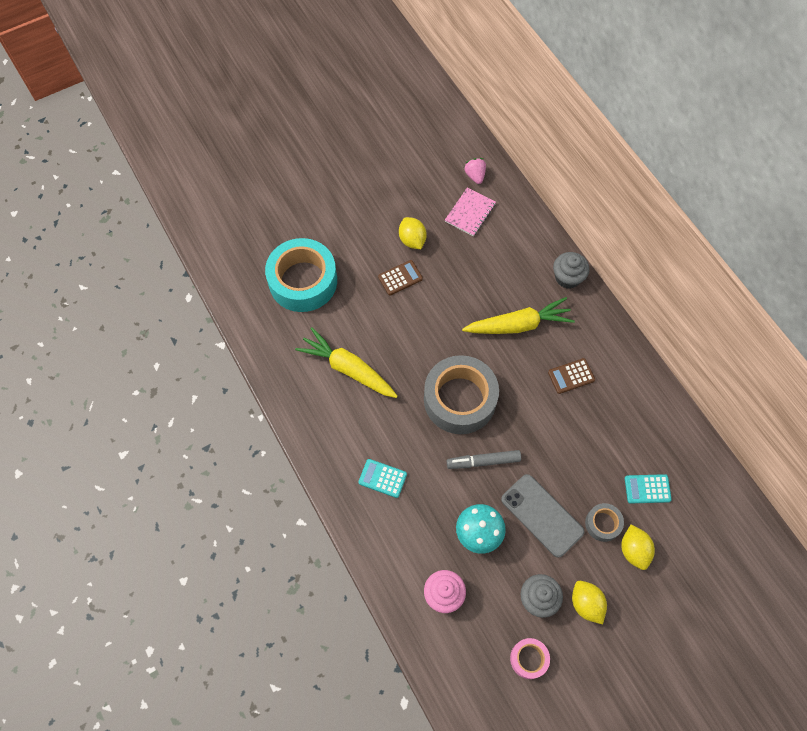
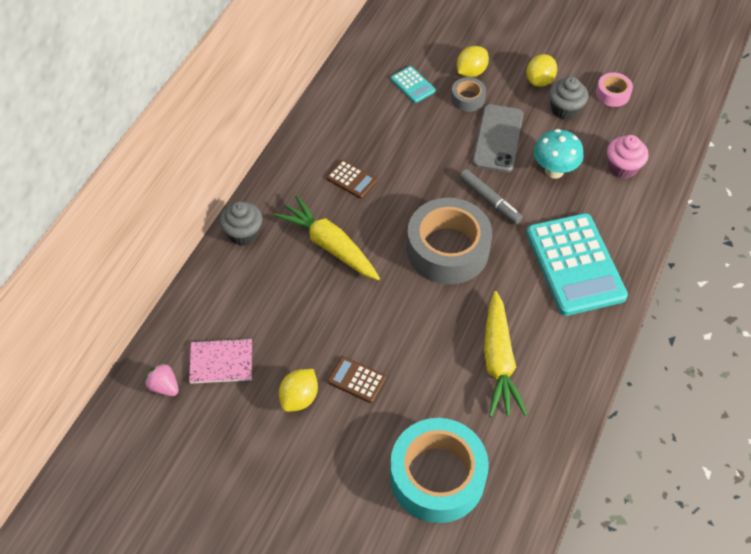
camera: 125 degrees left, 10 degrees down
turquoise calculator [358,459,407,498] -> turquoise calculator [526,213,628,316], size x2.26
pink strawberry [464,158,486,184] -> pink strawberry turned 90 degrees clockwise [144,362,179,396]

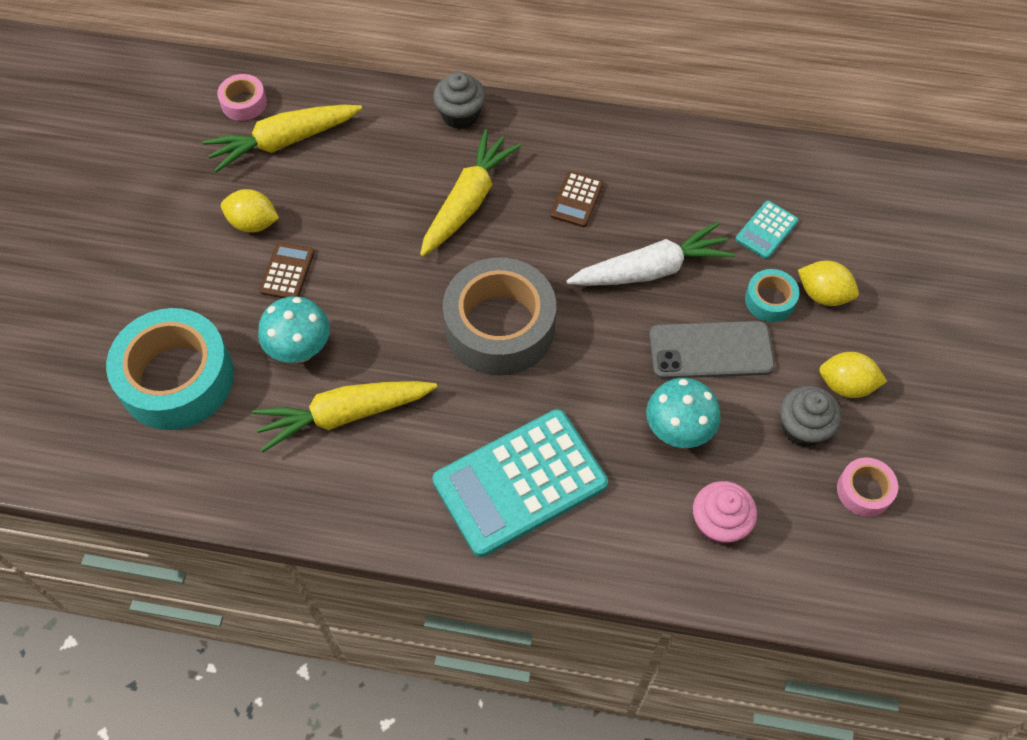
camera: 75 degrees right, 5 degrees up
pink strawberry [144,362,179,396] -> pink tape [217,74,267,121]
pink notebook [189,338,252,384] -> yellow carrot [203,105,362,173]
grey tape [451,77,486,112] -> turquoise tape [745,269,799,322]
grey marker [460,169,523,224] -> none
none -> turquoise mushroom [258,296,330,363]
none -> white carrot [567,221,736,286]

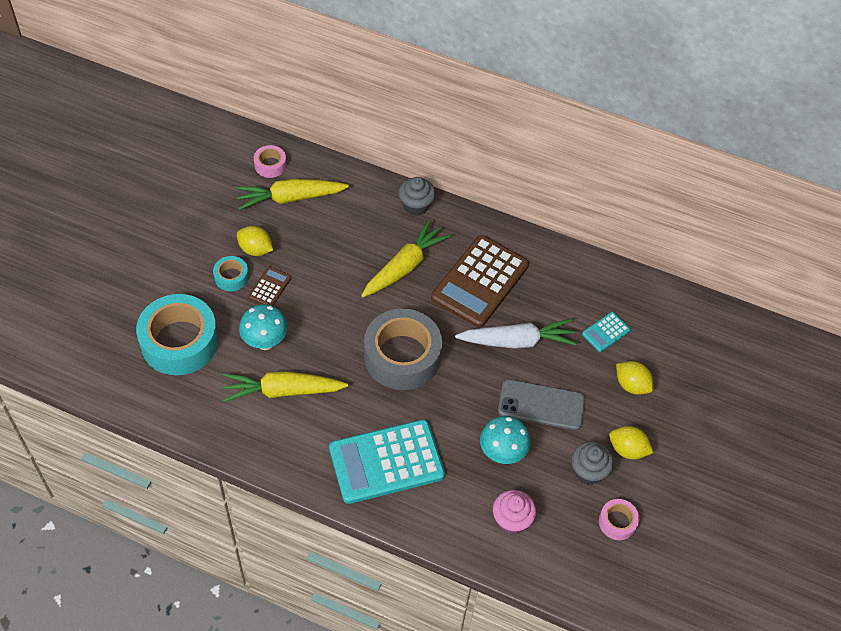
camera: 10 degrees right, 5 degrees down
brown calculator [550,171,604,227] -> brown calculator [431,235,529,328], size x2.26
turquoise tape [745,269,799,322] -> turquoise tape moved to [213,256,249,291]

